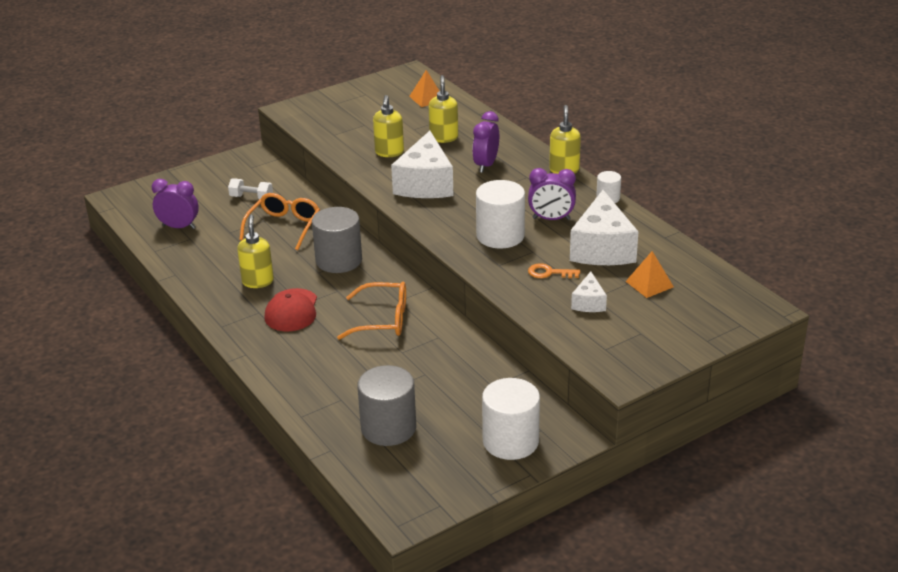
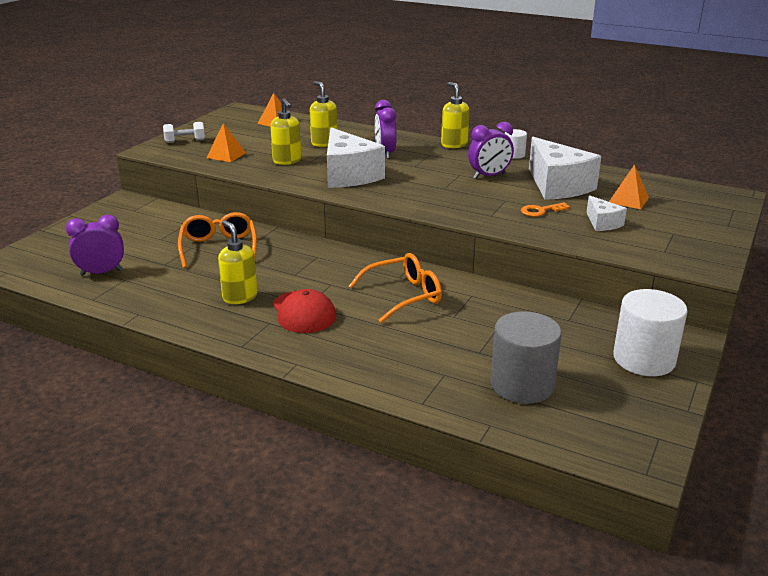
camera: 30 degrees left, 5 degrees down
white dumbbell [228,179,273,199] -> white dumbbell moved to [163,122,205,143]
grey cylinder [312,207,362,273] -> none
white cylinder [476,180,525,248] -> none
none -> orange pyramid [206,123,246,162]

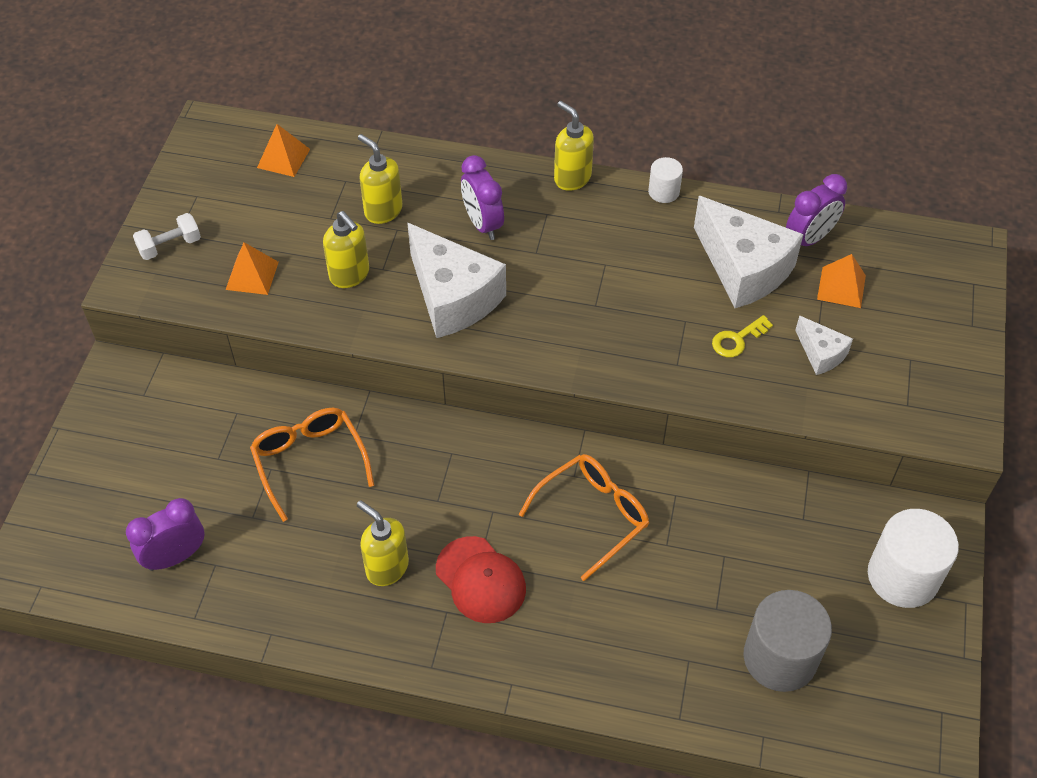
camera: 15 degrees left, 25 degrees up
purple clock [468,122,514,179] -> purple clock moved to [786,174,847,246]
orange key [521,202,570,217] -> yellow key [712,315,773,357]

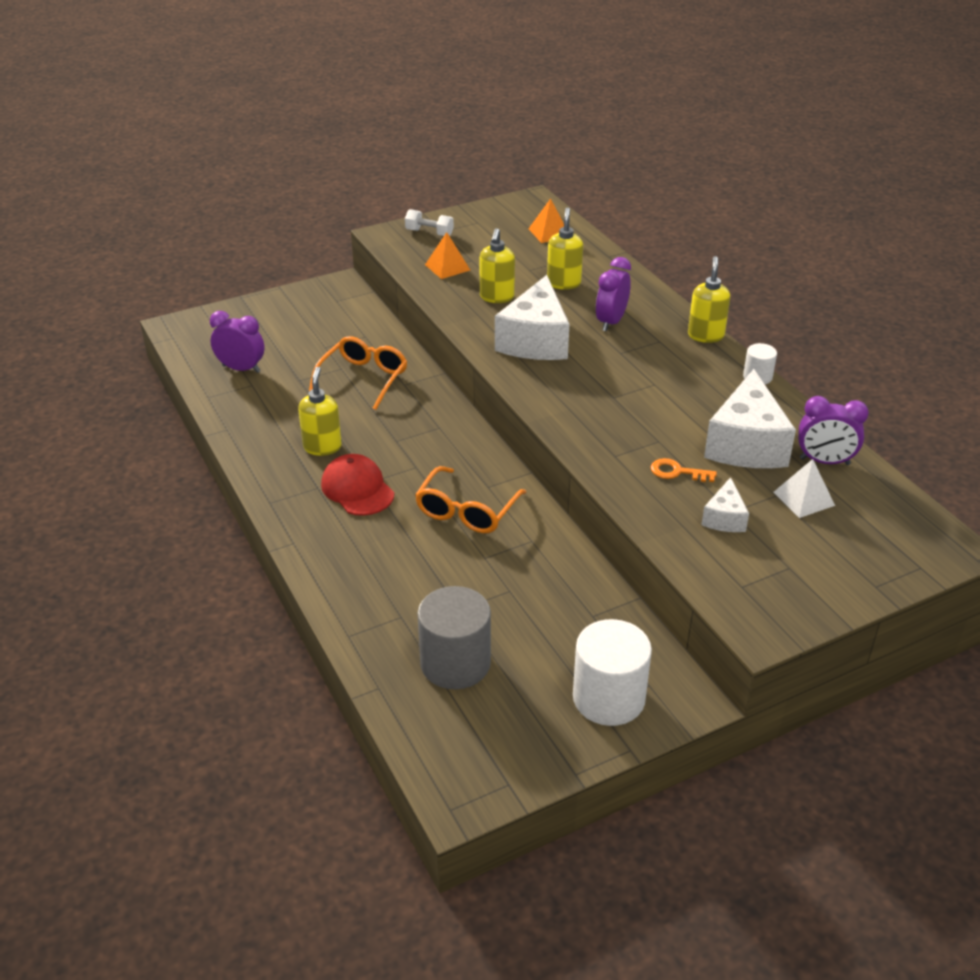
camera: 50 degrees right, 15 degrees down
red cap [436,536,526,623] -> red cap turned 135 degrees clockwise [321,454,394,516]
orange glasses [519,454,649,581] -> orange glasses turned 105 degrees clockwise [415,466,526,533]
yellow key [712,315,773,357] -> orange key [651,458,717,482]
orange pyramid [817,254,866,308] -> white pyramid [773,459,835,518]

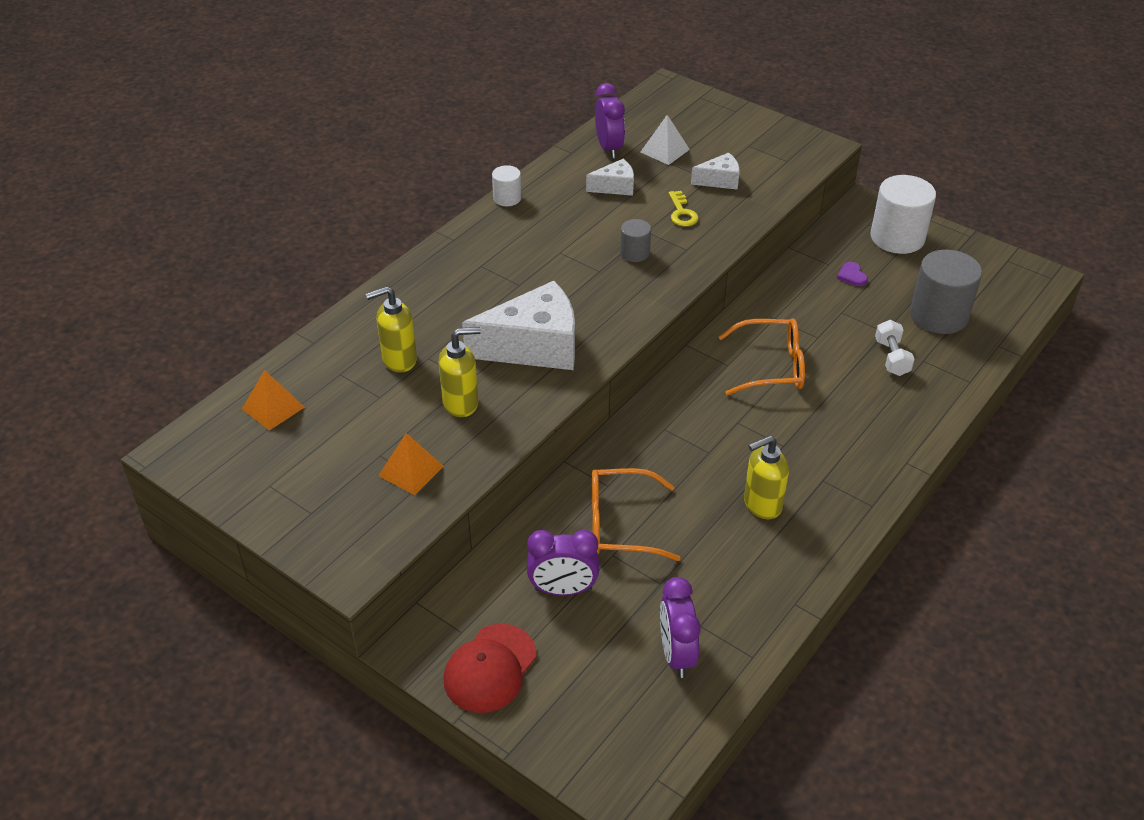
camera: 115 degrees left, 5 degrees up
red cap [321,454,394,516] -> red cap moved to [444,624,537,713]
white dumbbell [405,209,454,236] -> white dumbbell moved to [875,320,915,376]
purple clock [596,257,631,332] -> purple clock moved to [527,530,599,596]
orange key [651,458,717,482] -> yellow key [669,191,699,227]
yellow soap dispenser [688,256,730,343] -> none
white cheese [704,369,796,468] -> white cheese [586,159,634,196], size x0.50
none -> grey cylinder [620,219,651,262]
none -> purple heart [837,262,868,286]

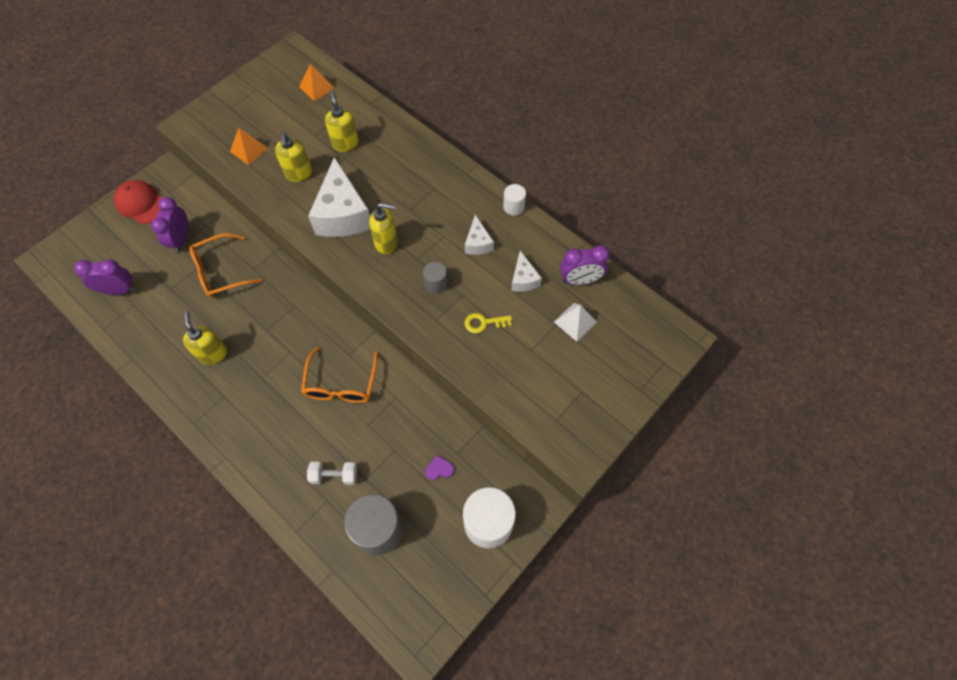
camera: 95 degrees right, 20 degrees up
orange glasses [592,468,680,561] -> orange glasses turned 120 degrees counterclockwise [189,233,262,297]
white cheese [691,153,740,190] -> white cheese moved to [465,215,494,255]
none -> yellow soap dispenser [369,203,398,254]

